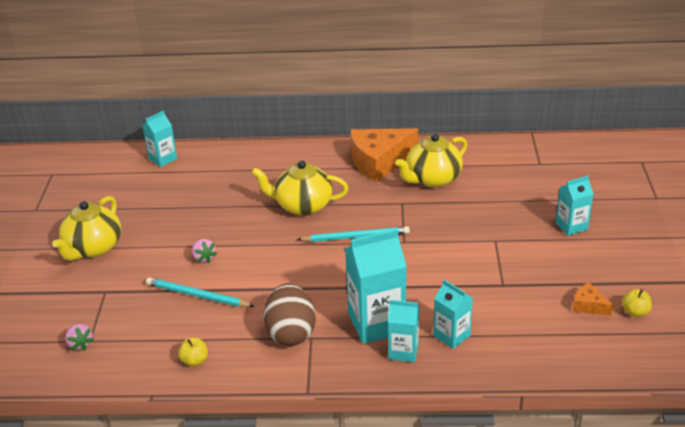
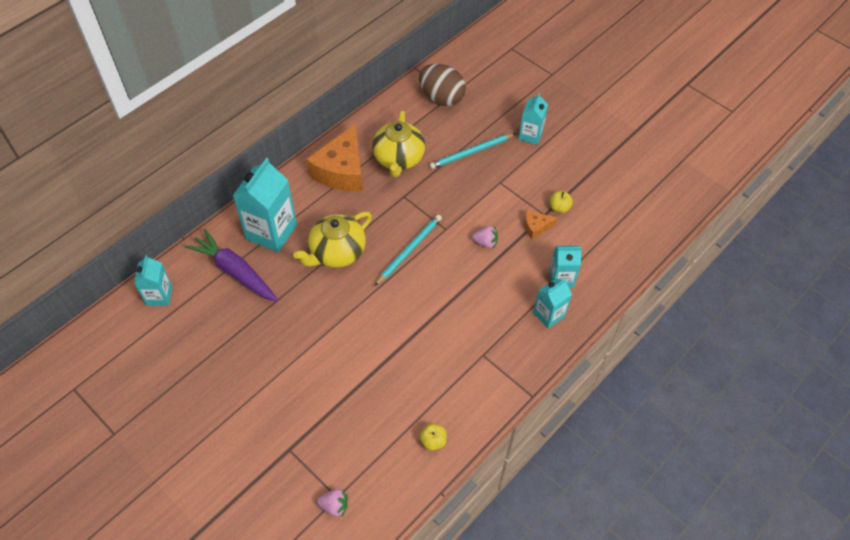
camera: 50 degrees left, 20 degrees up
yellow teapot [52,196,121,261] -> none
turquoise pencil [146,277,255,307] -> turquoise pencil moved to [429,133,516,169]
pink strawberry [192,239,217,263] -> pink strawberry moved to [472,226,498,249]
brown egg [263,283,316,346] -> brown egg moved to [419,64,466,106]
turquoise carton [345,229,407,344] -> turquoise carton moved to [233,158,297,252]
orange cheese [572,282,613,316] -> orange cheese moved to [525,210,558,239]
yellow apple [622,289,652,317] -> yellow apple moved to [550,191,573,213]
none -> purple carrot [185,229,278,302]

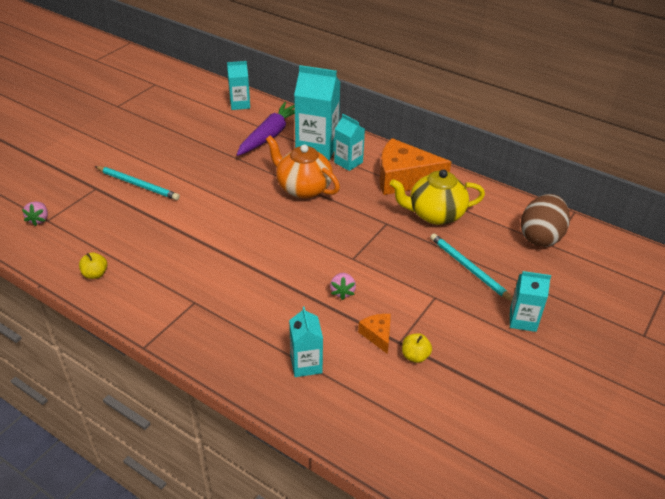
camera: 80 degrees right, 15 degrees down
yellow teapot [293,212,372,268] -> orange teapot [266,136,340,199]
turquoise pencil [375,215,442,286] -> turquoise pencil moved to [95,166,180,200]
turquoise carton [533,278,572,328] -> turquoise carton moved to [334,114,365,171]

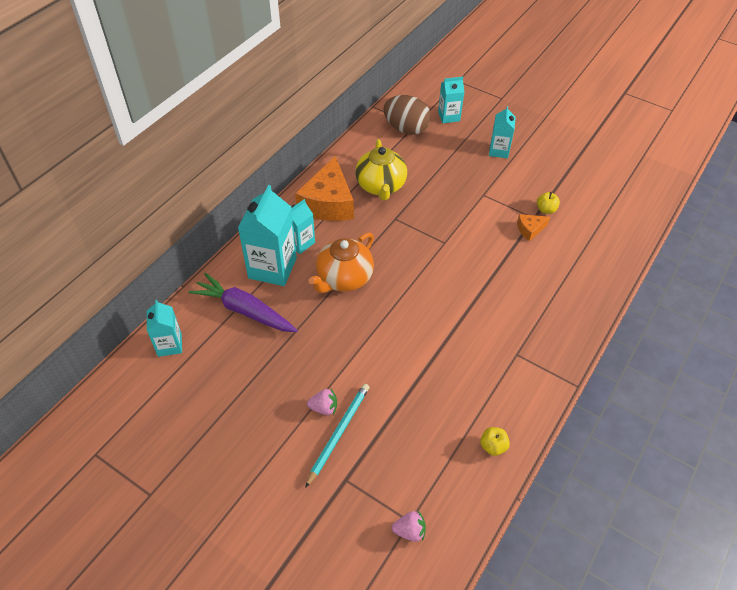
camera: 90 degrees left, 10 degrees up
turquoise carton [289,307,323,377] -> turquoise carton moved to [438,77,464,123]
pink strawberry [330,273,356,300] -> pink strawberry moved to [307,389,337,415]
turquoise pencil [430,233,513,302] -> none

